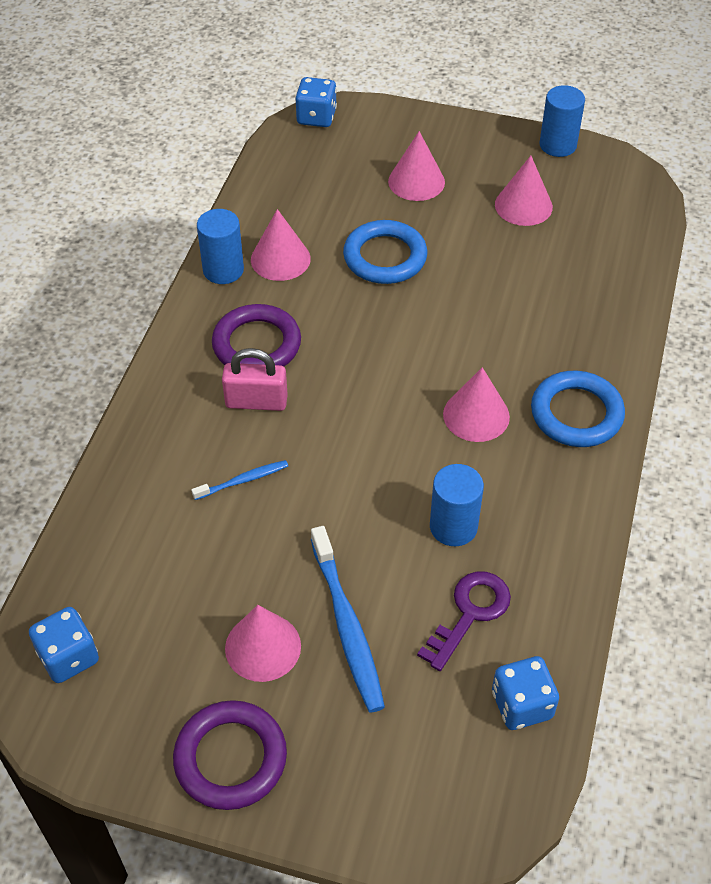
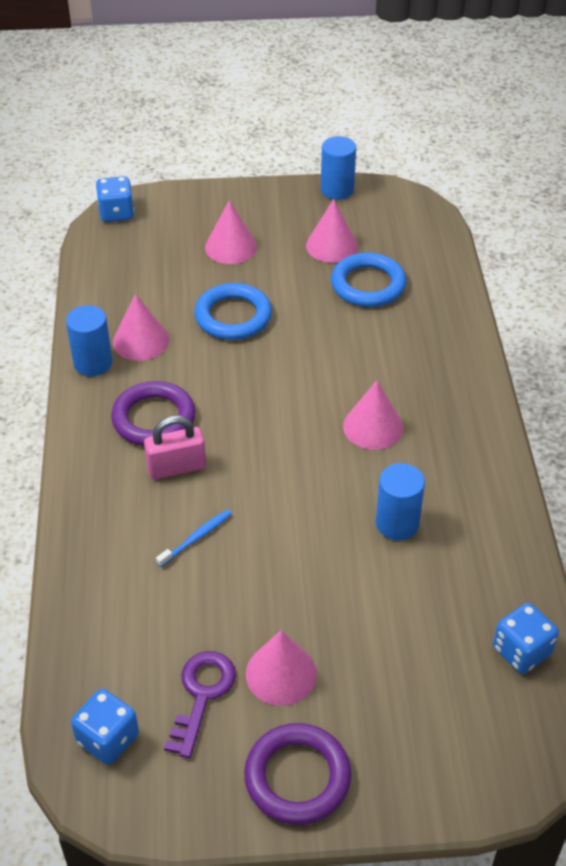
camera: 20 degrees left, 5 degrees down
blue toothbrush [311,526,385,713] -> none
purple key [417,571,511,671] -> purple key moved to [164,651,236,758]
blue ring [531,371,625,447] -> blue ring moved to [331,252,407,307]

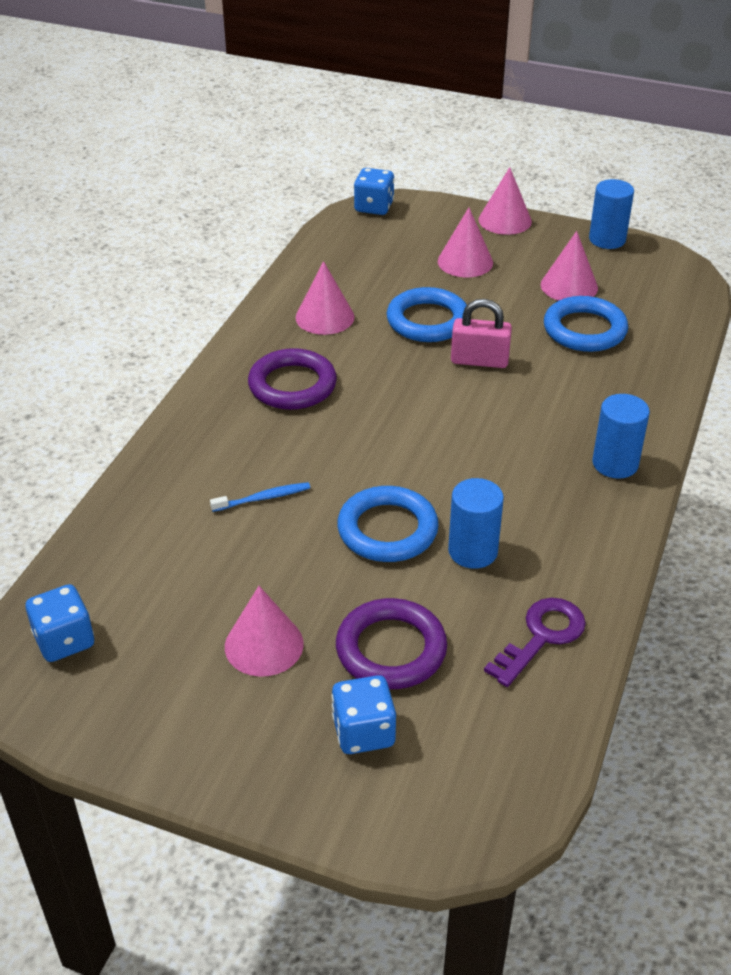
camera: 25 degrees right, 5 degrees down
blue cylinder [66,305,112,376] -> blue cylinder moved to [592,394,650,479]
pink padlock [144,415,206,480] -> pink padlock moved to [451,299,512,368]
purple key [164,651,236,758] -> purple key moved to [484,598,586,687]
purple ring [244,723,351,825] -> purple ring moved to [336,598,447,689]
pink cone [343,380,403,450] -> pink cone moved to [479,167,532,235]
blue dice [493,603,559,674] -> blue dice moved to [331,675,396,754]
none -> blue ring [337,486,439,562]

